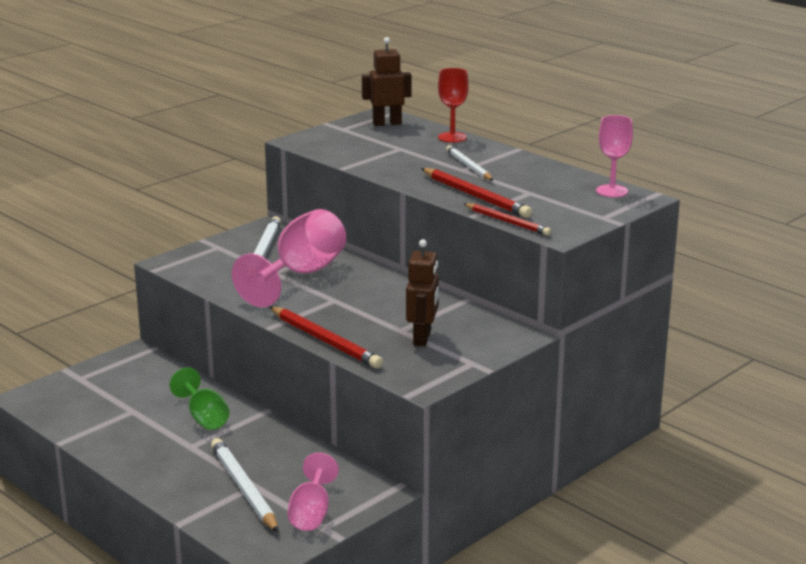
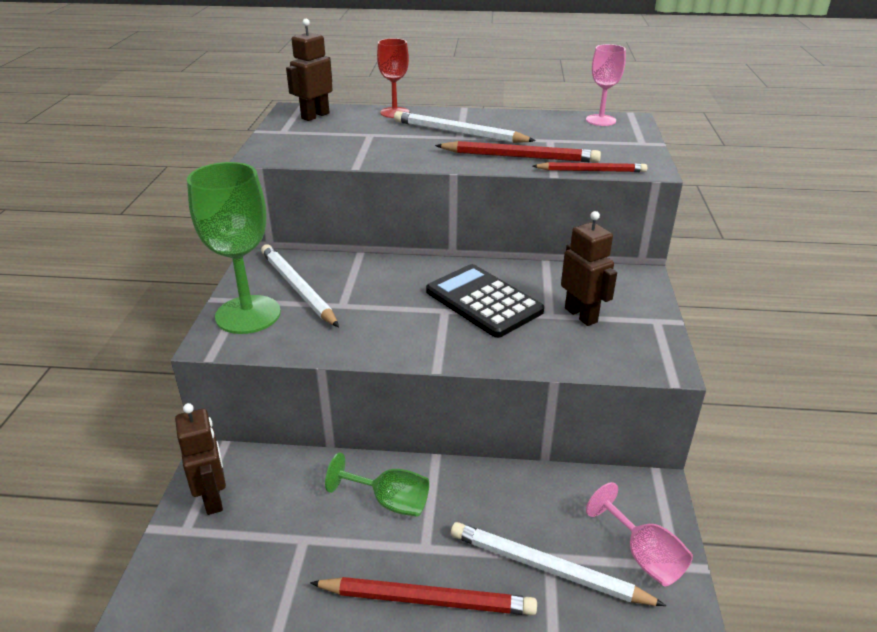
camera: 40 degrees left, 10 degrees up
pink goblet [232,209,346,307] -> none
red pencil [269,306,383,368] -> red pencil moved to [310,577,537,615]
white pencil [446,145,493,181] -> white pencil [394,111,536,143], size x1.50
none -> brown robot [175,403,226,515]
none -> green goblet [187,162,281,334]
none -> black calculator [426,264,544,338]

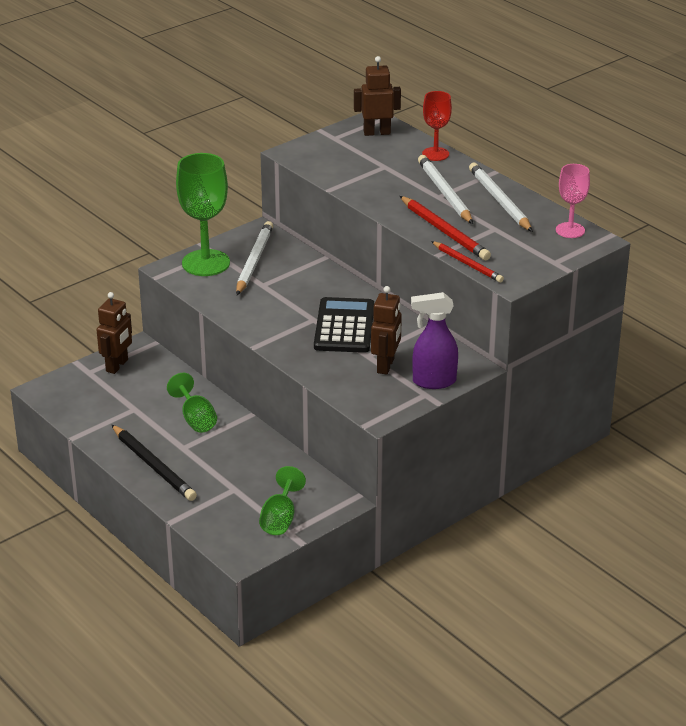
camera: 45 degrees right, 0 degrees up
red pencil [310,577,537,615] -> black pencil [112,425,197,501]
white pencil [451,522,666,606] -> white pencil moved to [469,163,533,232]
pink goblet [586,482,693,586] -> green goblet [259,466,306,535]
none -> purple spray bottle [411,292,458,389]

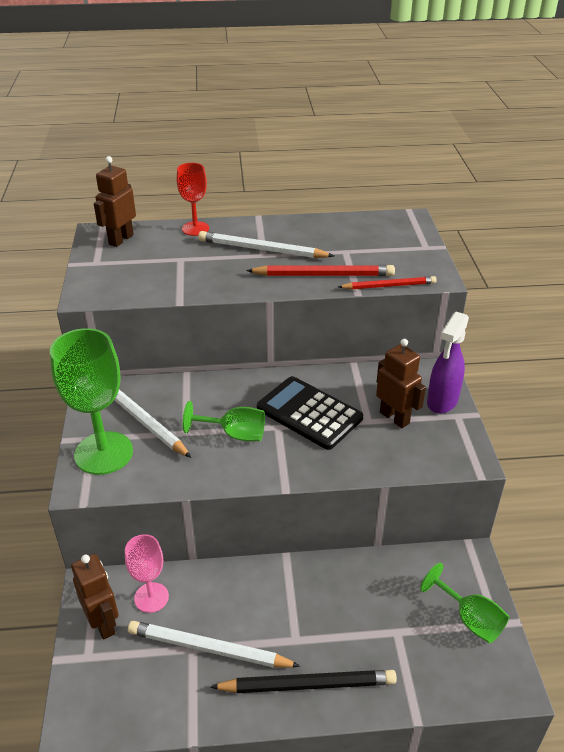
camera: 55 degrees left, 5 degrees up
green goblet [167,373,217,433] -> green goblet moved to [182,401,265,441]
white pencil [469,163,533,232] -> white pencil moved to [128,621,301,668]
pink goblet [556,164,590,238] -> pink goblet moved to [125,534,169,613]

